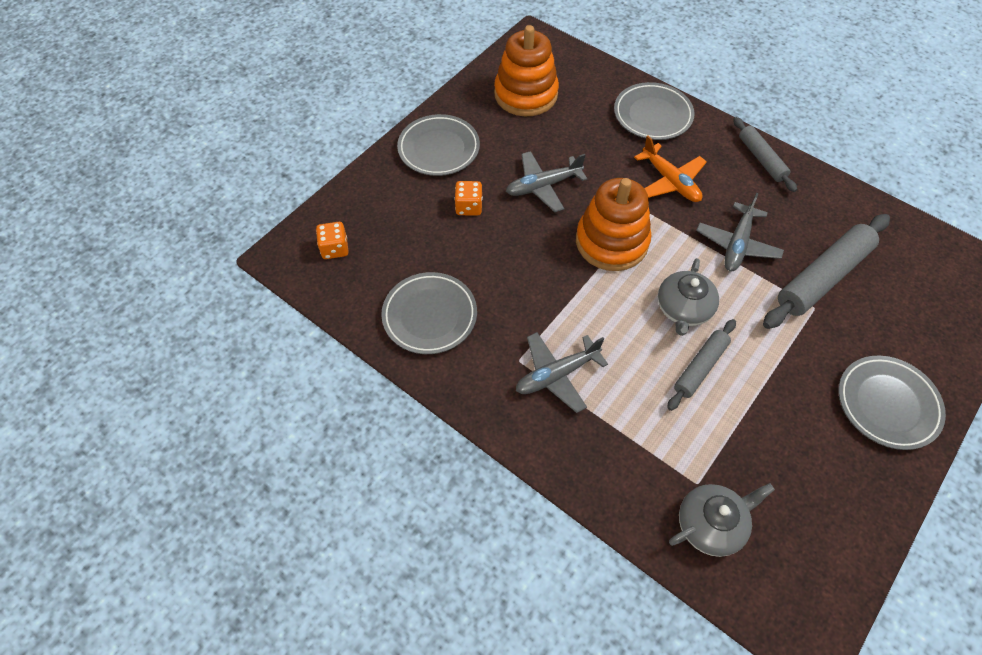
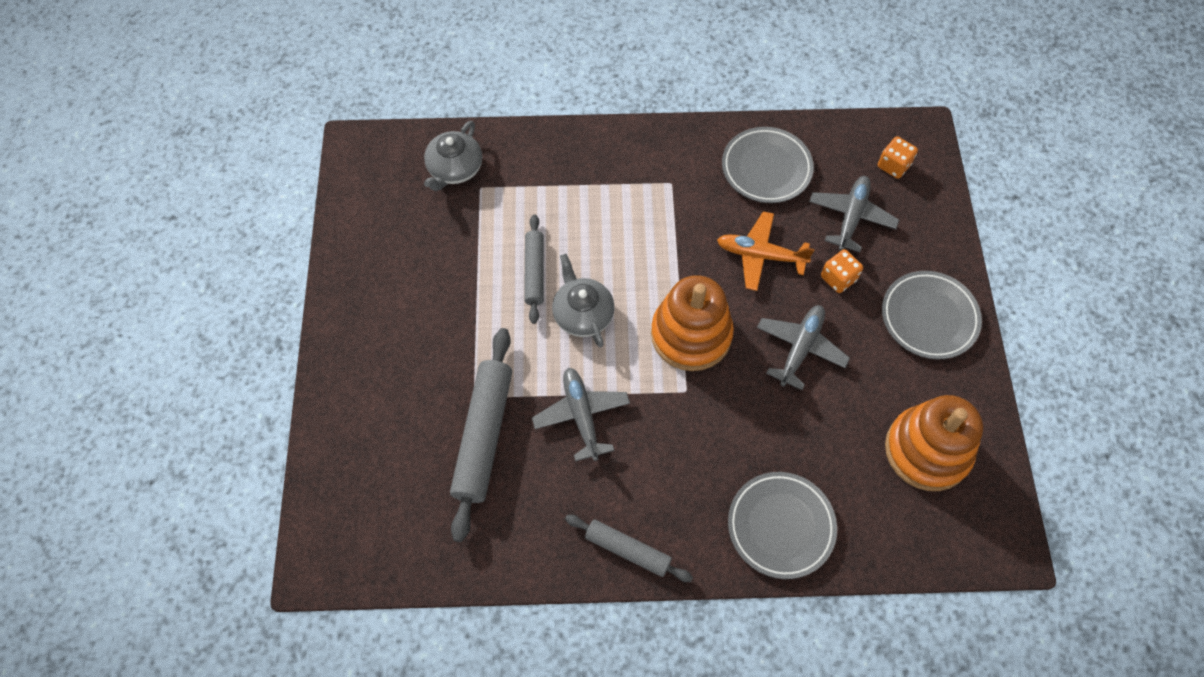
camera: 140 degrees right, 5 degrees up
grey plane [516,332,608,413] -> grey plane moved to [809,176,899,252]
orange plane [634,136,707,202] -> orange plane moved to [717,211,815,291]
grey plate [838,356,946,450] -> none

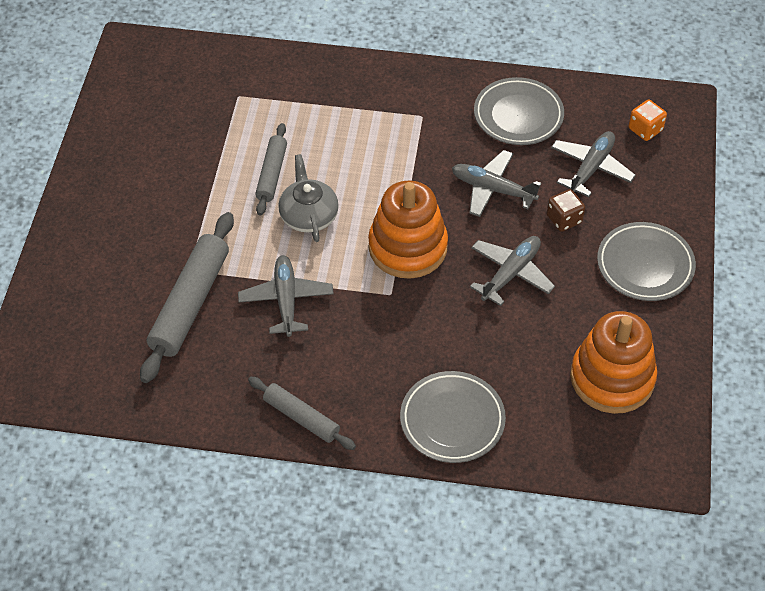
camera: 10 degrees right, 10 degrees down
grey teapot [424,121,482,191] -> none
orange plane [717,211,815,291] -> grey plane [452,150,541,217]
orange dice [821,249,863,293] -> brown dice [547,189,585,232]

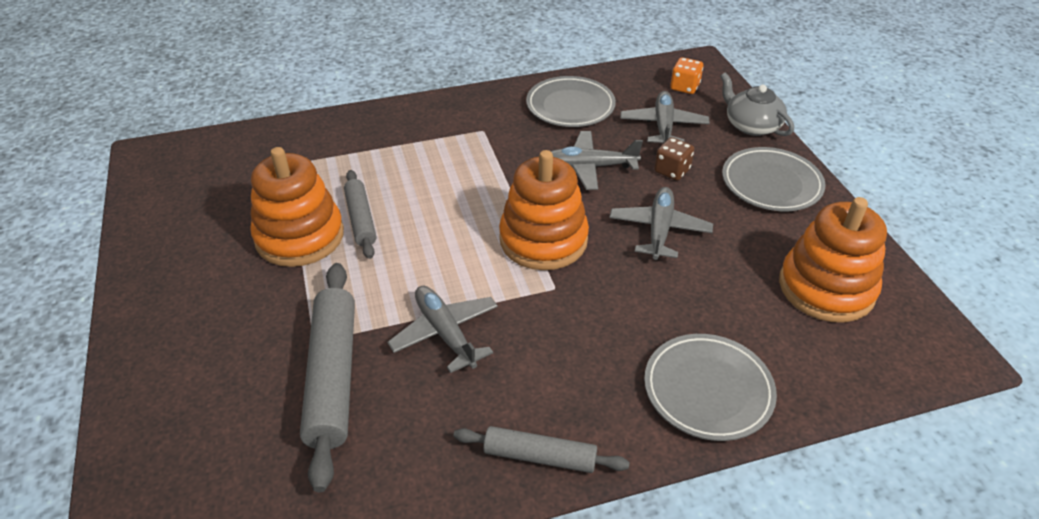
camera: 25 degrees left, 10 degrees down
grey teapot [278,154,339,242] -> grey teapot moved to [720,72,794,136]
none -> orange stacking toy [250,147,344,267]

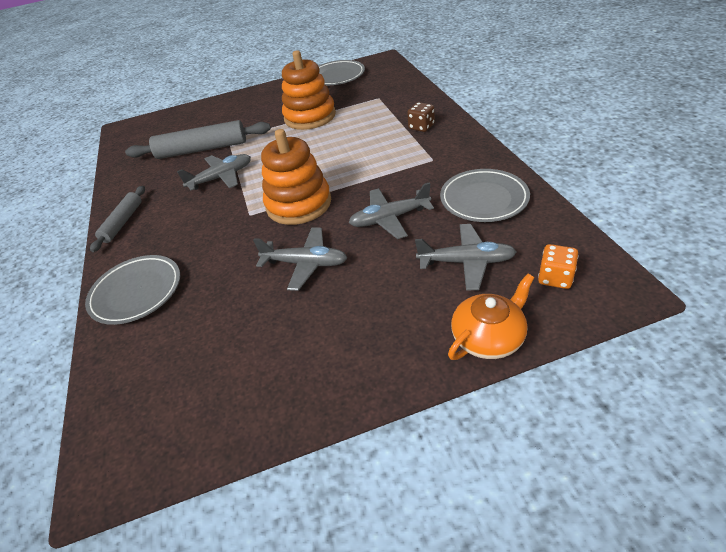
camera: 95 degrees right, 0 degrees up
grey rolling pin [344,170,376,259] -> none
grey plane [551,131,643,190] -> grey plane turned 105 degrees counterclockwise [349,182,434,239]
brown dice [654,137,694,181] -> brown dice moved to [407,102,435,132]
grey teapot [720,72,794,136] -> orange teapot [448,274,534,360]
grey plate [722,147,826,211] -> grey plate moved to [319,60,365,85]
orange stacking toy [779,197,887,322] -> none

